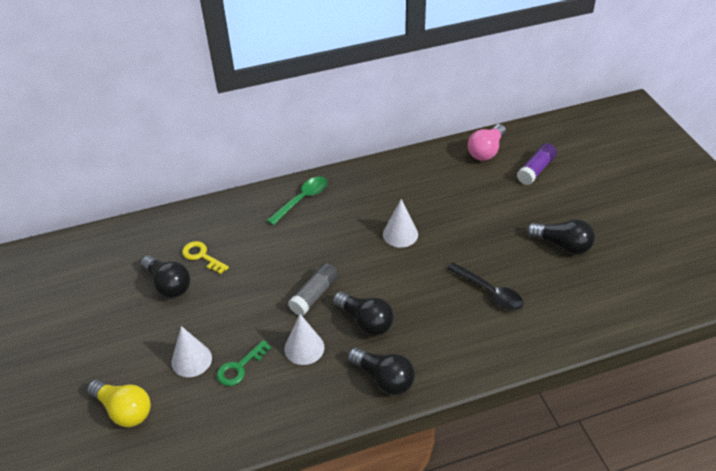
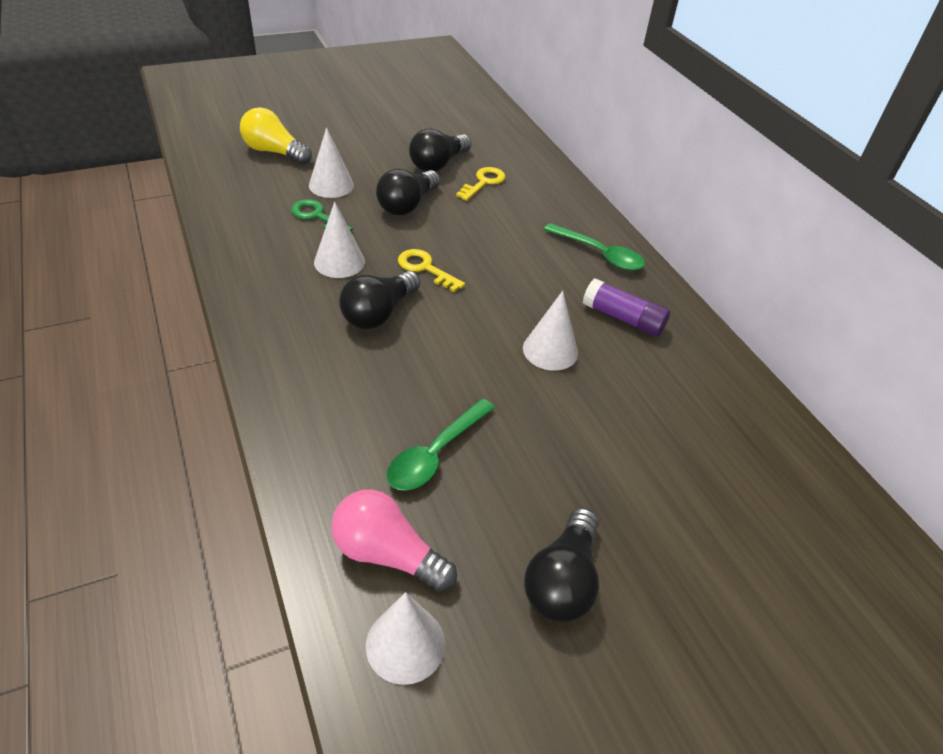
camera: 80 degrees right, 0 degrees up
yellow light bulb [87,379,151,427] -> yellow light bulb turned 90 degrees clockwise [240,107,312,164]
grey glue stick [288,263,339,316] -> yellow key [398,249,465,292]
black light bulb [348,347,415,395] -> black light bulb moved to [376,169,440,215]
black spoon [447,263,523,310] -> green spoon [386,398,495,491]
pink light bulb [468,124,506,161] -> pink light bulb moved to [331,490,457,592]
purple glue stick [517,143,557,185] -> purple glue stick moved to [583,278,670,337]
none -> white cone [366,592,445,685]

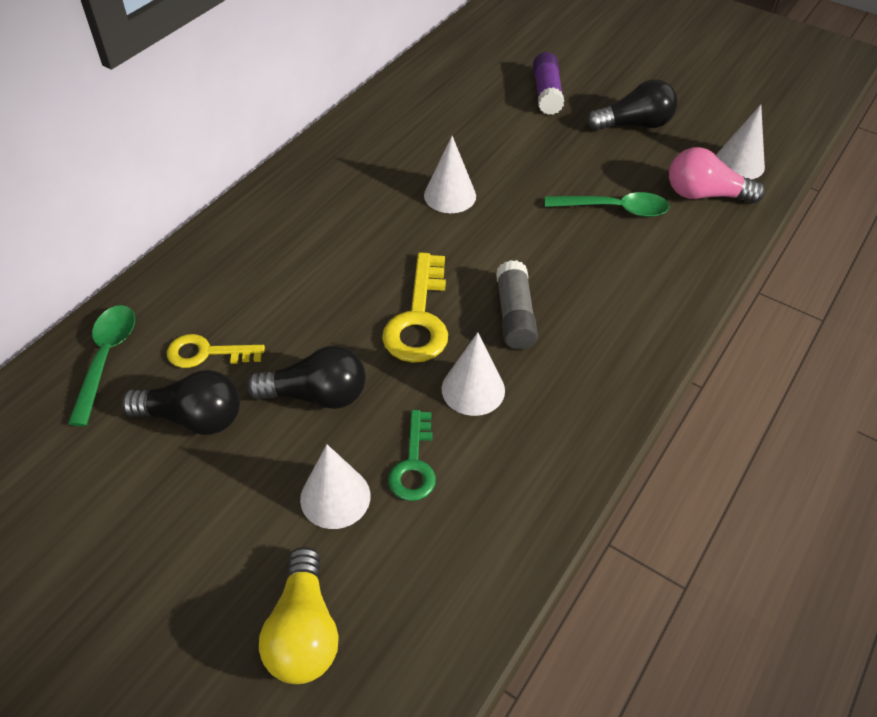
camera: 120 degrees left, 5 degrees up
pink light bulb [331,490,457,592] -> pink light bulb turned 105 degrees clockwise [669,147,765,204]
black light bulb [339,271,420,329] -> grey glue stick [496,260,538,349]
yellow key [398,249,465,292] -> yellow key [382,252,448,363], size x1.57
green spoon [543,223,645,271] -> green spoon moved to [68,305,135,426]
purple glue stick [583,278,670,337] -> purple glue stick moved to [533,52,564,115]

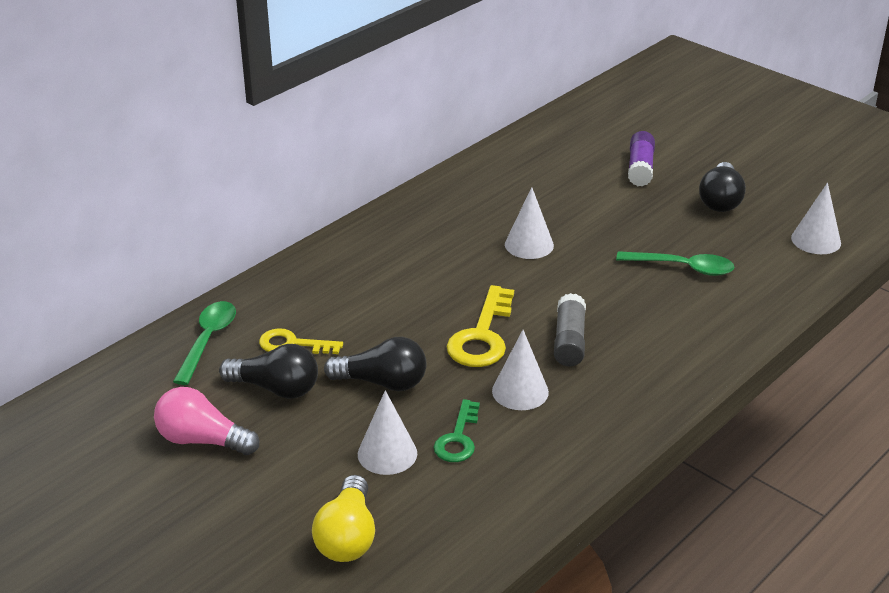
camera: 10 degrees right, 15 degrees down
black light bulb [586,79,678,131] -> black light bulb turned 105 degrees clockwise [699,162,746,212]
pink light bulb [669,147,765,204] -> pink light bulb moved to [154,387,259,455]

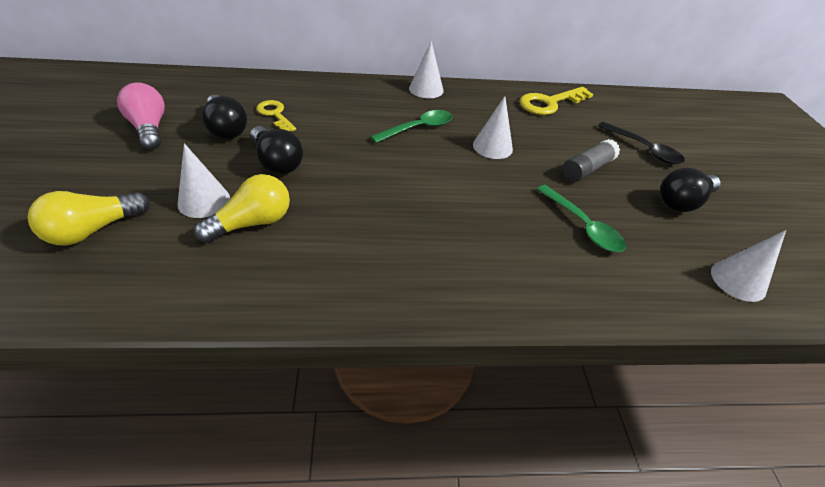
camera: 40 degrees right, 10 degrees up
green spoon [173,301,236,385] -> green spoon moved to [370,110,452,143]
green key [434,399,480,462] -> yellow light bulb [194,174,290,243]
yellow key [446,285,514,367] -> yellow key moved to [520,87,593,115]
white cone [492,330,549,410] -> white cone moved to [409,41,444,98]
grey glue stick [554,293,586,366] -> grey glue stick moved to [562,139,620,182]
purple glue stick [628,131,655,187] -> black spoon [598,122,685,164]

